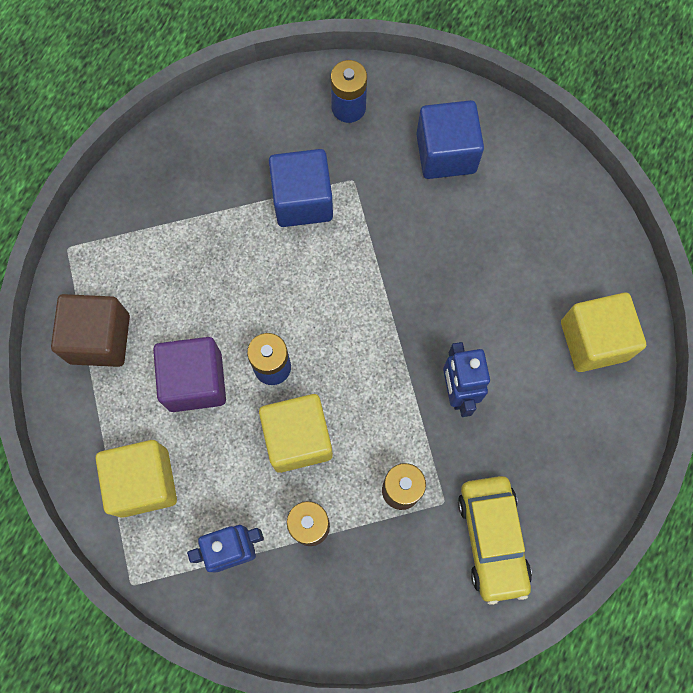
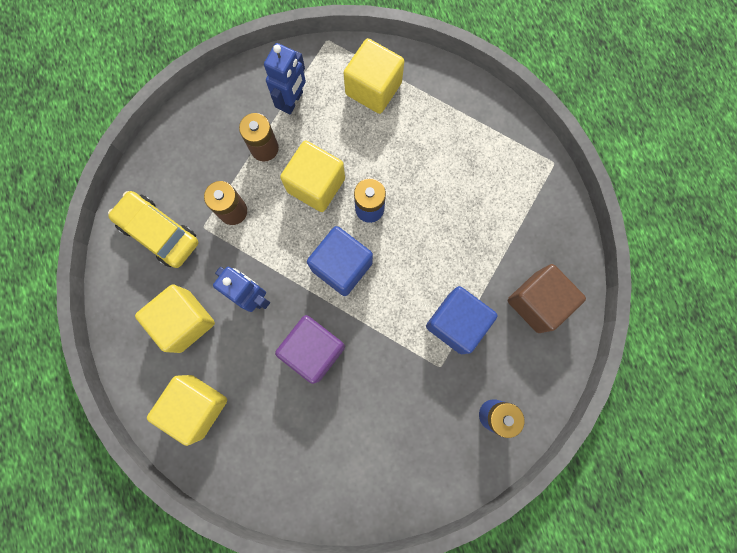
camera: 135 degrees right, 5 degrees up
brown cube [51,294,130,367] -> brown cube moved to [508,264,586,333]
purple cube [153,337,226,412] -> purple cube moved to [275,315,345,384]
blue cube [416,100,484,179] -> blue cube moved to [307,226,373,296]
none -> yellow cube [135,284,215,353]

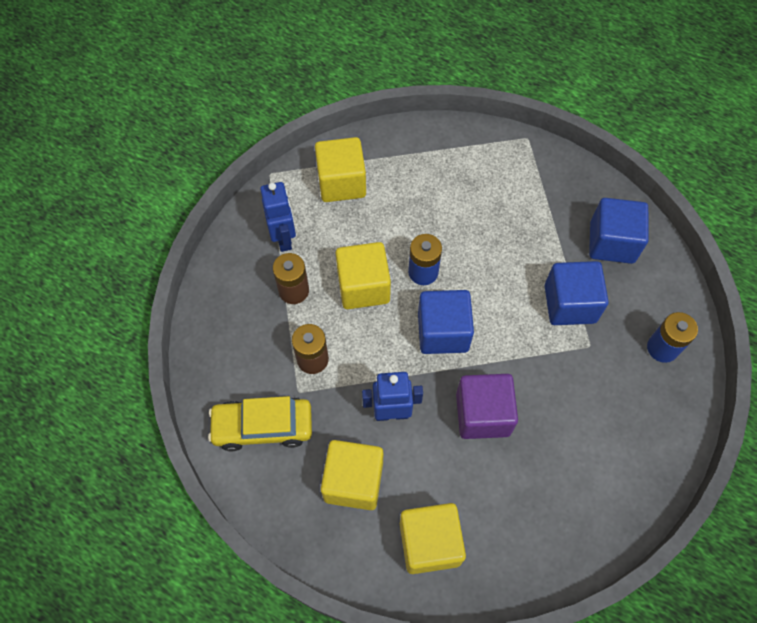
camera: 40 degrees left, 15 degrees down
brown cube [508,264,586,333] -> blue cube [589,198,649,264]

